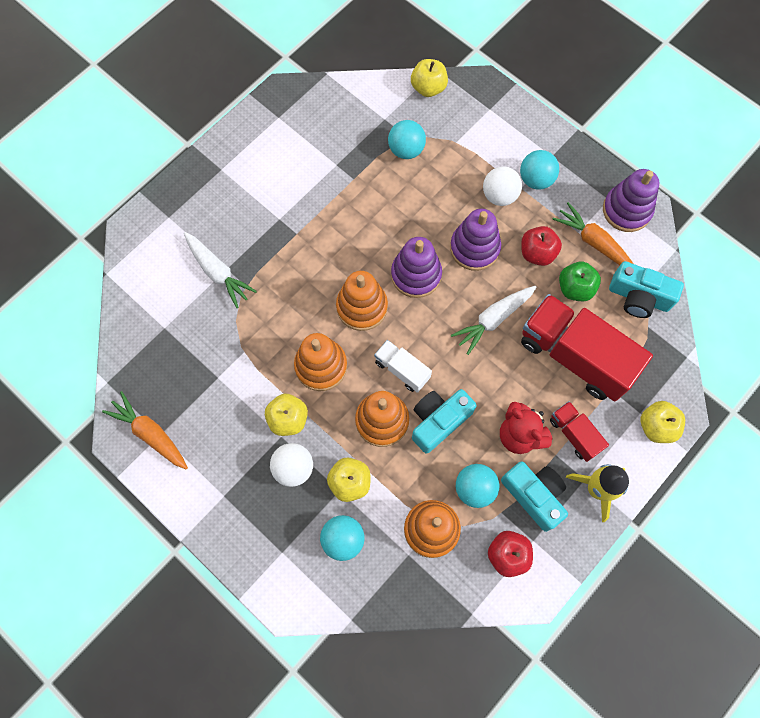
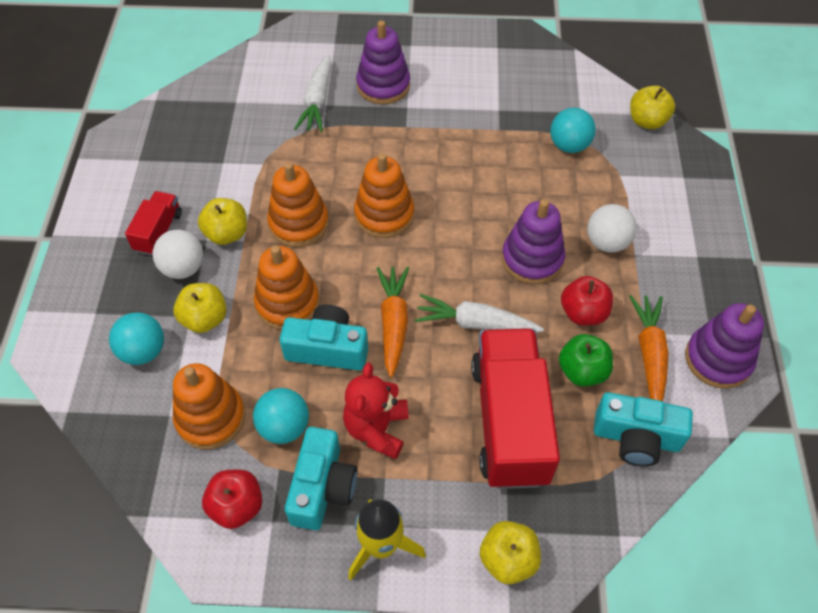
camera: 50 degrees right, 15 degrees down
orange carrot [102,391,188,470] -> orange carrot moved to [377,267,409,377]
white truck [374,340,432,393] -> none
purple stacking toy [391,237,442,298] -> purple stacking toy moved to [356,20,410,104]
turquoise ball [520,150,559,190] -> none
red truck [550,401,609,462] -> red truck moved to [125,191,182,256]
turquoise camera [609,261,684,318] -> turquoise camera turned 60 degrees counterclockwise [594,392,693,466]

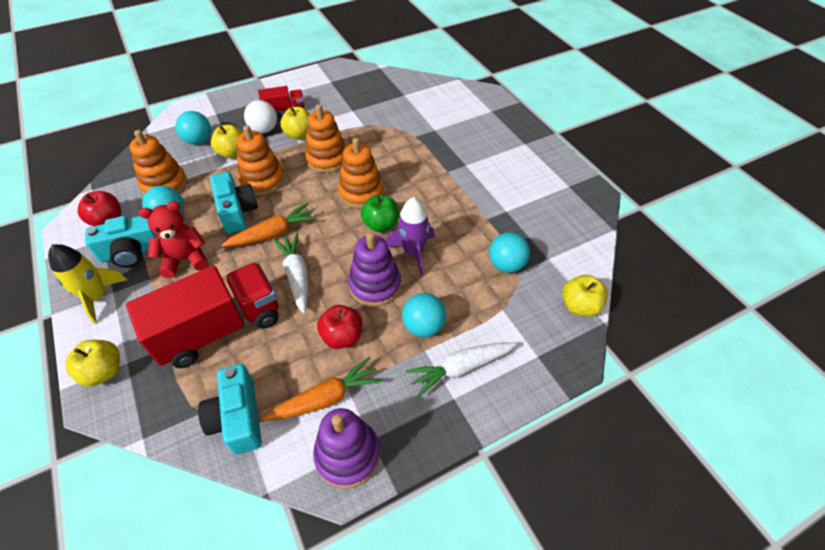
camera: 60 degrees right, 5 degrees down
white carrot [294,55,331,132] -> white carrot moved to [406,342,516,397]
purple stacking toy [356,20,410,104] -> none
green apple [559,334,613,387] -> green apple moved to [361,195,399,232]
white ball [587,204,637,253] -> turquoise ball [402,293,446,337]
none -> purple rocket [386,197,435,276]

